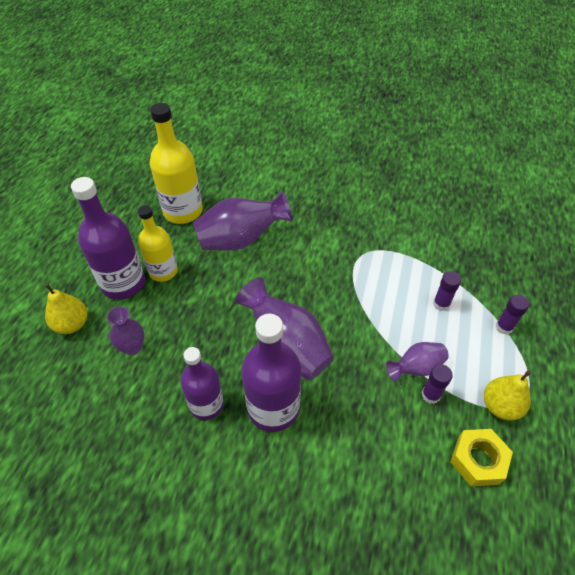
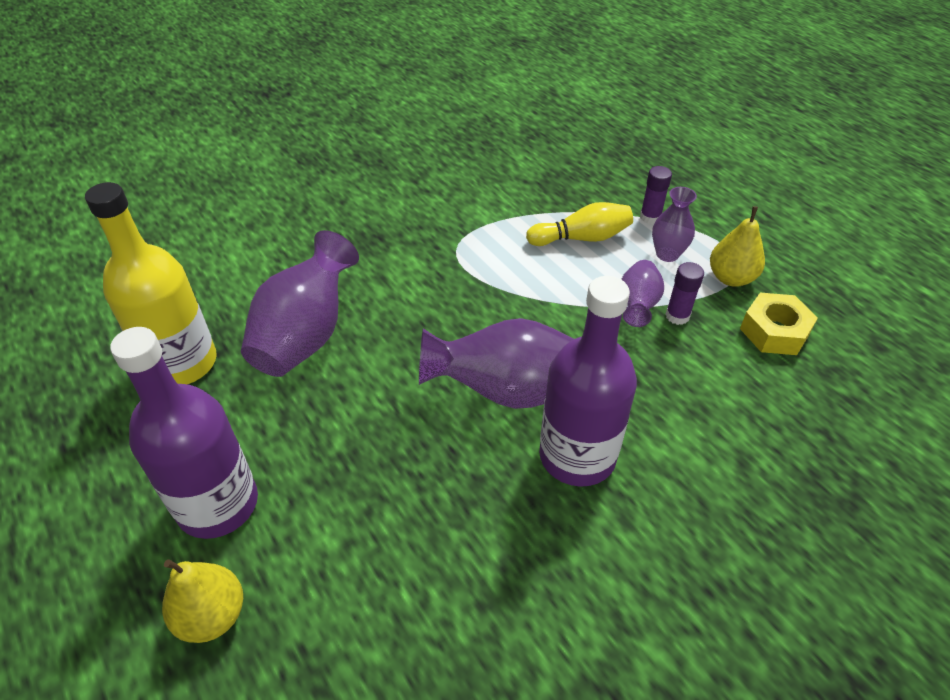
camera: 50 degrees left, 5 degrees down
purple vase [107,306,145,355] -> purple vase moved to [652,187,697,262]
yellow bottle [138,205,178,282] -> none
purple bottle [180,347,224,420] -> none
purple glue stick [433,271,461,311] -> yellow bowling pin [526,202,633,246]

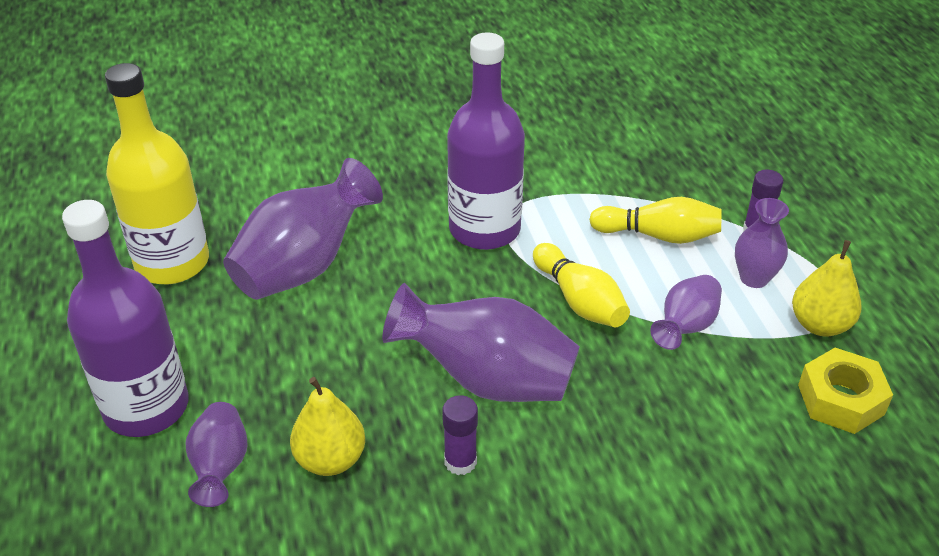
camera: 20 degrees right, 5 degrees down
yellow pear [162,559,243,643] -> yellow pear moved to [290,377,365,476]
purple bottle [539,276,637,487] -> purple bottle moved to [447,32,525,250]
purple glue stick [665,262,704,325] -> purple glue stick moved to [442,395,478,475]
none -> purple vase [186,402,248,507]
none -> yellow bowling pin [533,243,630,327]

